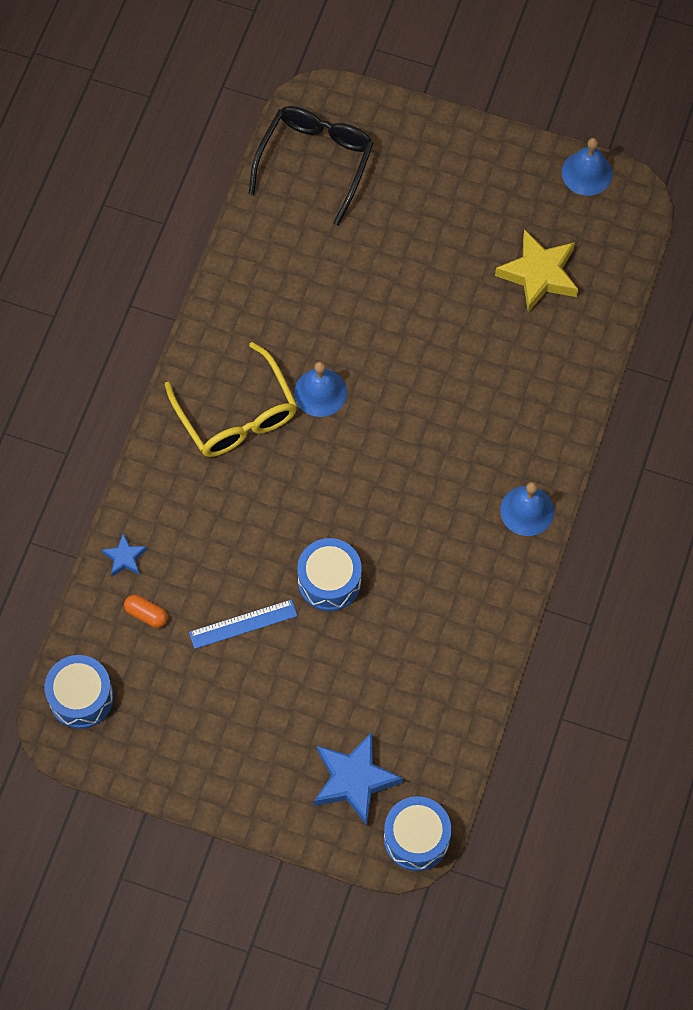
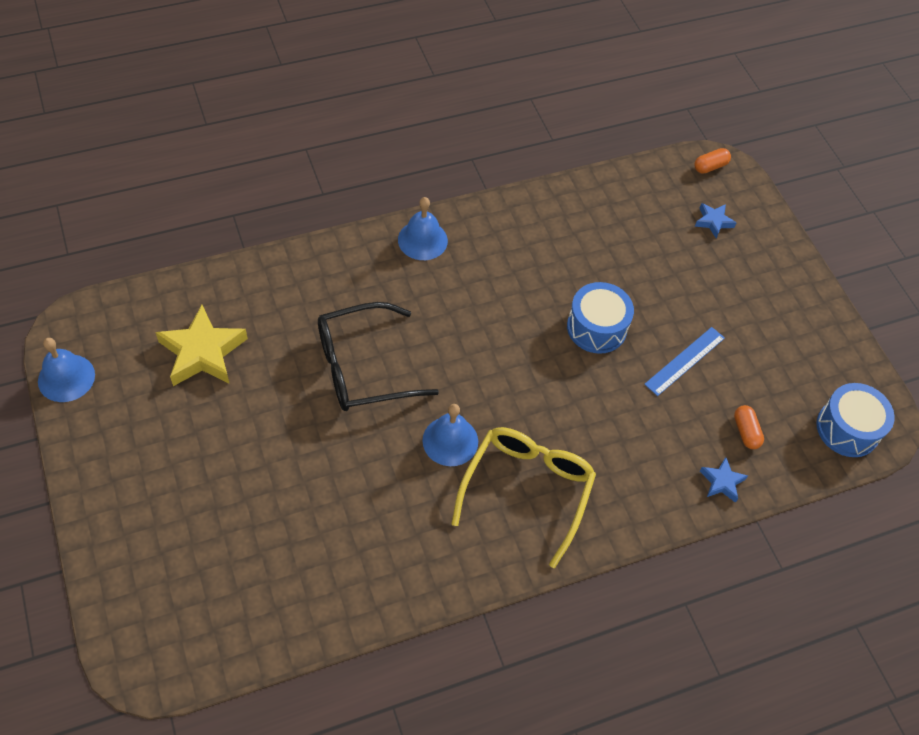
camera: 135 degrees left, 10 degrees down
blue ruler [189,599,297,649] -> blue ruler turned 75 degrees counterclockwise [644,327,725,396]
black glasses [248,106,374,226] -> black glasses moved to [318,302,439,411]
blue star [314,732,403,826] -> blue star [695,203,736,238], size x0.51
blue drum [384,796,451,871] -> orange capsule [694,148,731,174]

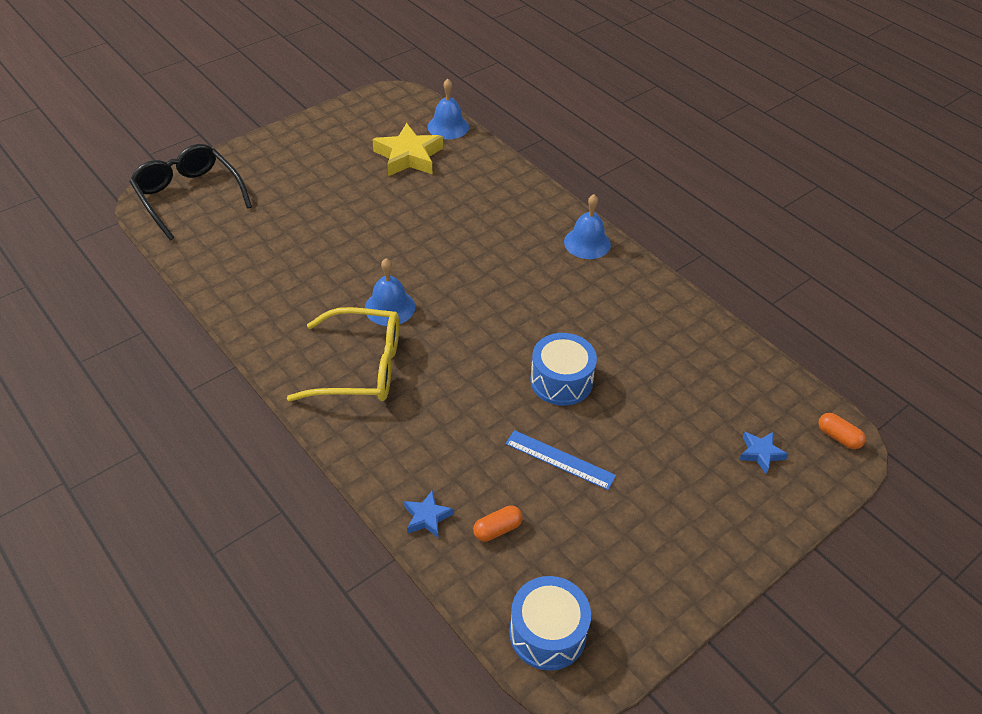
camera: 75 degrees right, 10 degrees down
blue bell [38,338,95,402] -> blue bell moved to [428,79,469,139]
black glasses [318,302,439,411] -> black glasses moved to [129,144,252,240]

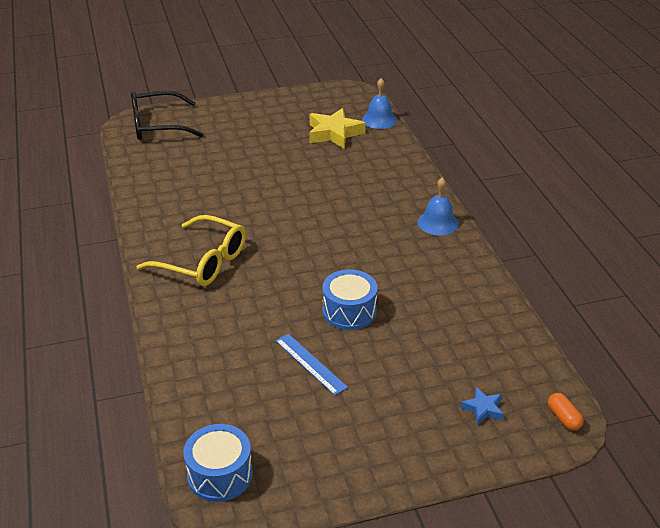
camera: 25 degrees right, 10 degrees down
black glasses [129,144,252,240] -> black glasses turned 90 degrees counterclockwise [131,91,204,140]
blue bell [365,258,415,326] -> none
blue star [404,490,454,538] -> none
orange capsule [473,505,523,542] -> none

